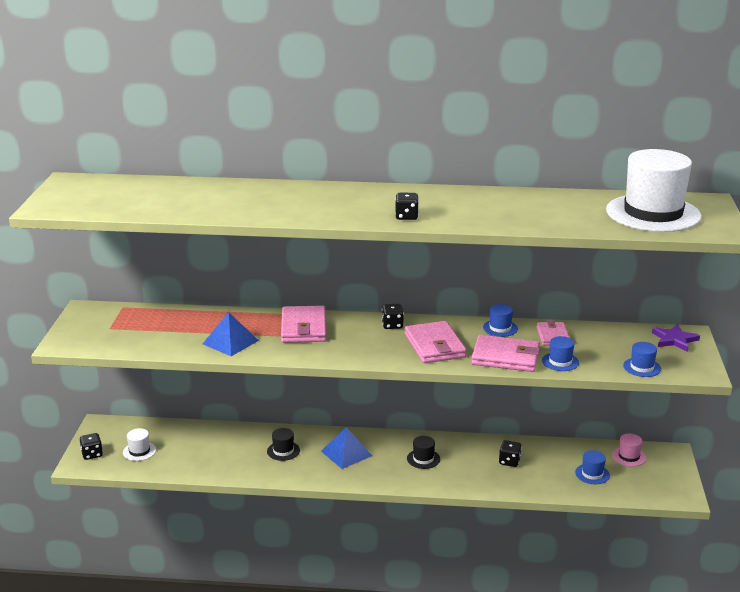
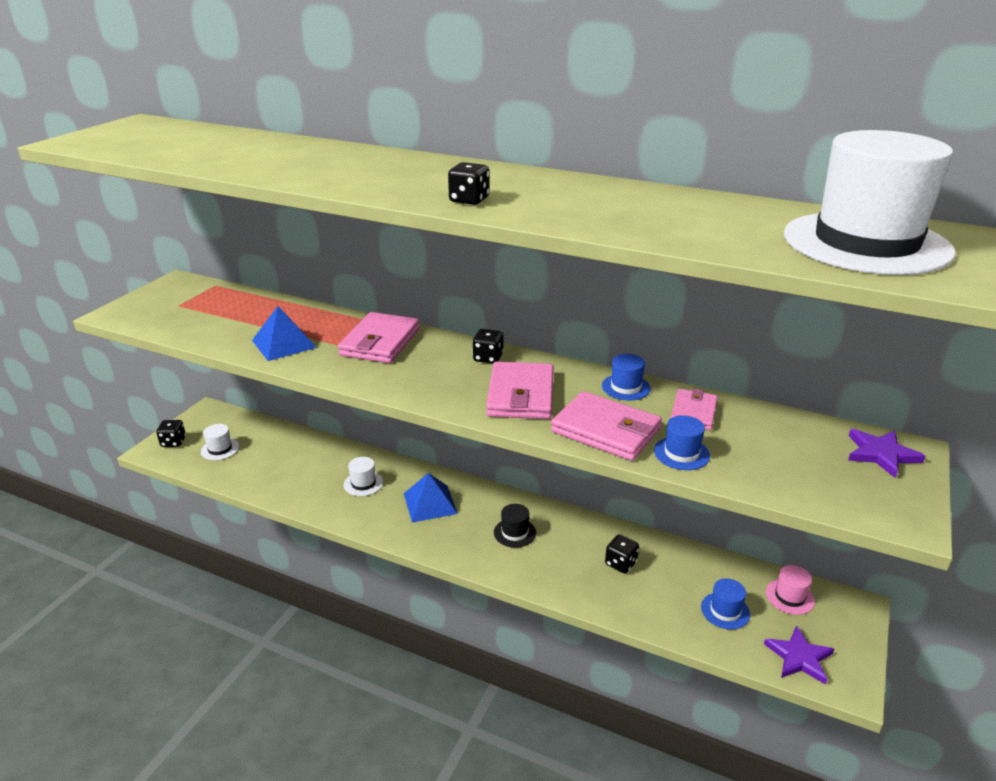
camera: 20 degrees right, 5 degrees up
black hat [267,428,300,461] -> white hat [344,457,383,496]
blue hat [623,342,661,377] -> none
none -> purple star [764,625,834,685]

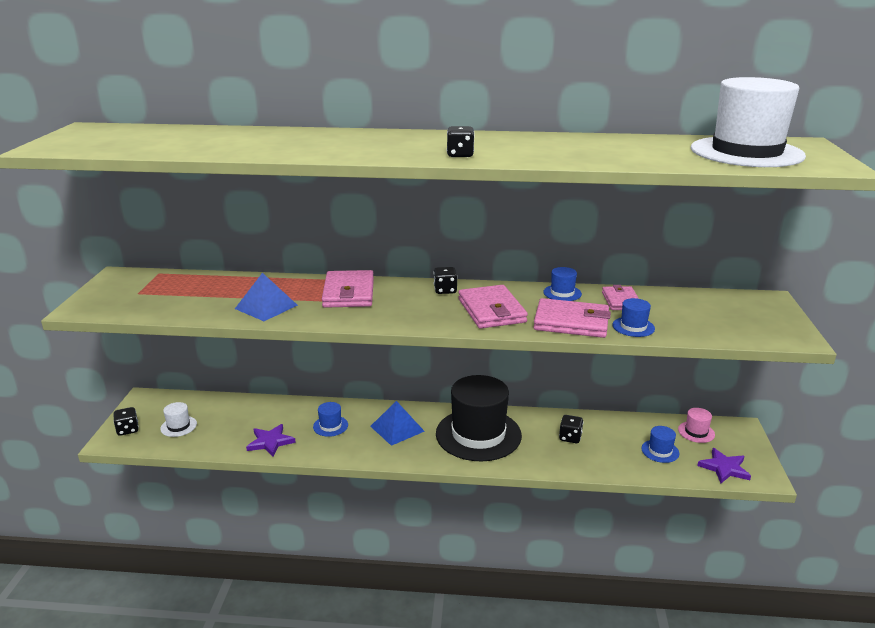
camera: 20 degrees left, 5 degrees down
white hat [344,457,383,496] -> blue hat [313,402,348,437]
black hat [494,504,536,548] -> black hat [436,375,522,461], size x2.41
purple star [848,429,926,478] -> purple star moved to [246,424,296,457]

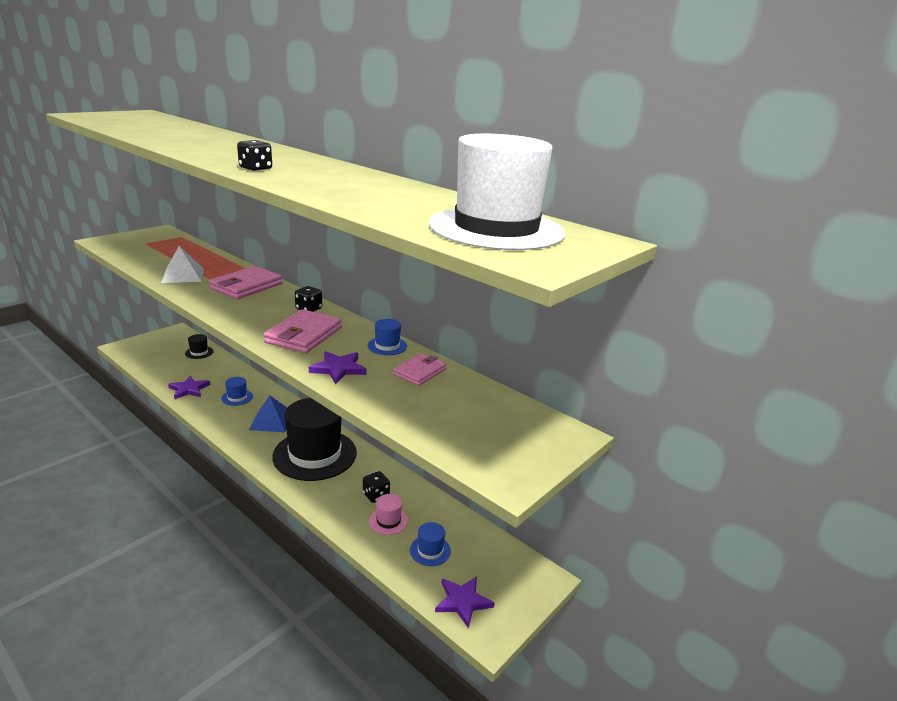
camera: 35 degrees right, 0 degrees up
black dice [113,407,139,436] -> none
white hat [160,402,197,437] -> none
blue pyramid [235,273,298,321] -> white pyramid [161,246,204,283]
pink wallet [534,298,611,338] -> purple star [309,351,367,384]
blue hat [613,298,655,337] -> none
pink hat [678,408,715,443] -> pink hat moved to [369,494,408,535]
none -> black hat [185,334,214,359]

